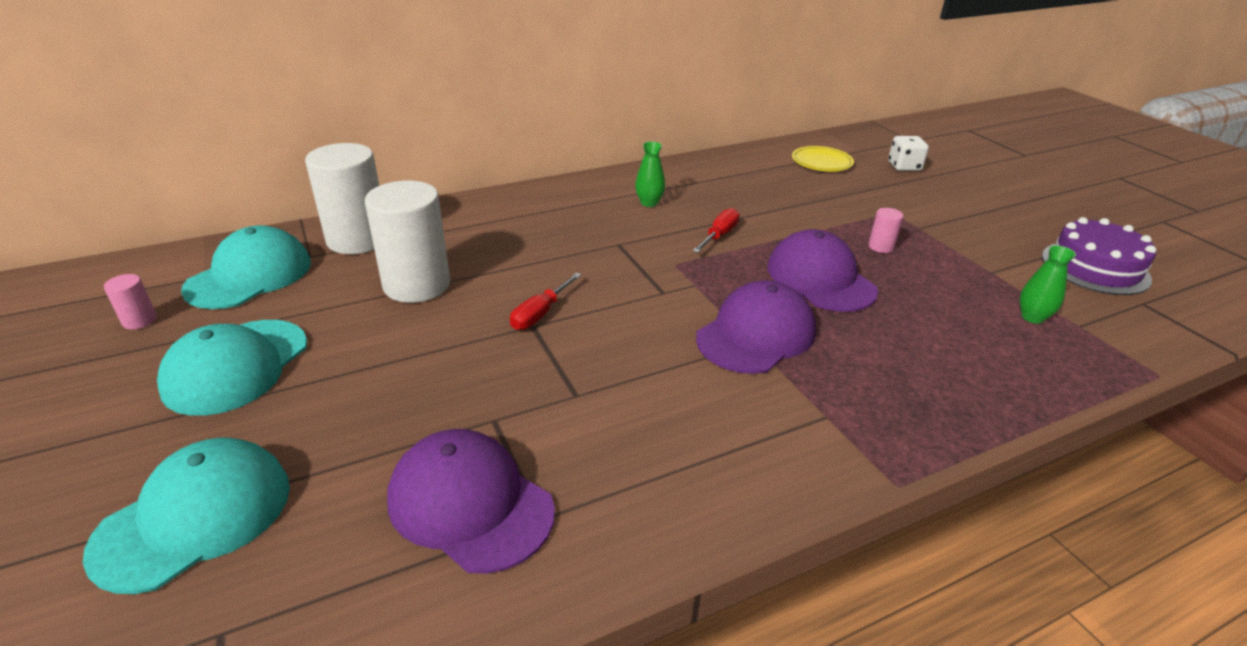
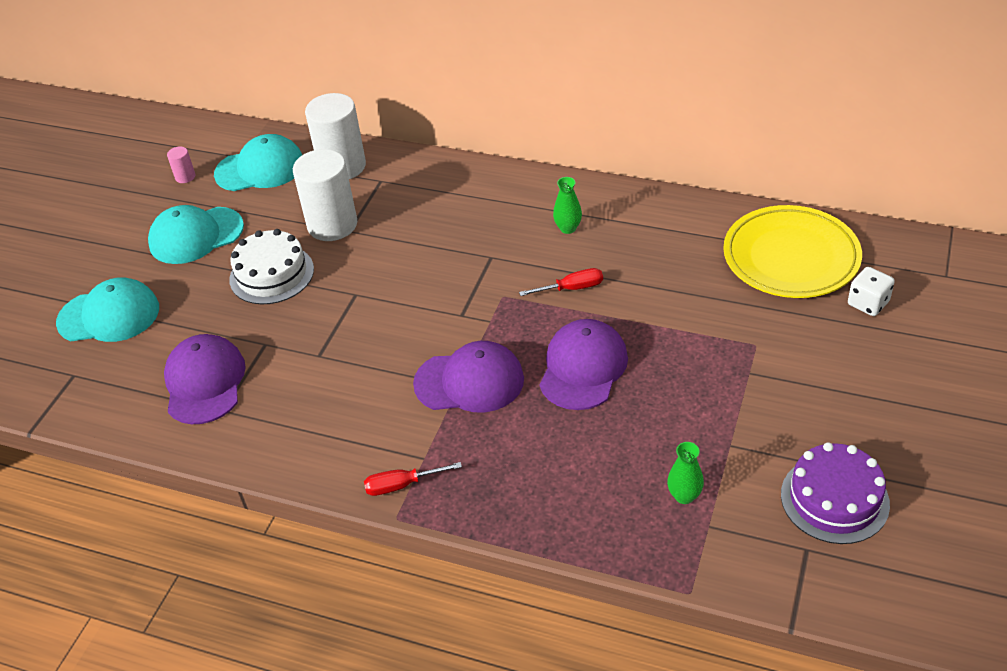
camera: 50 degrees right, 10 degrees up
red screwdriver [510,273,581,330] -> red screwdriver moved to [364,462,462,496]
yellow plate [792,146,854,172] -> yellow plate [723,205,862,298], size x1.95
pink cylinder [868,208,903,253] -> none
none -> white cake [229,229,314,304]

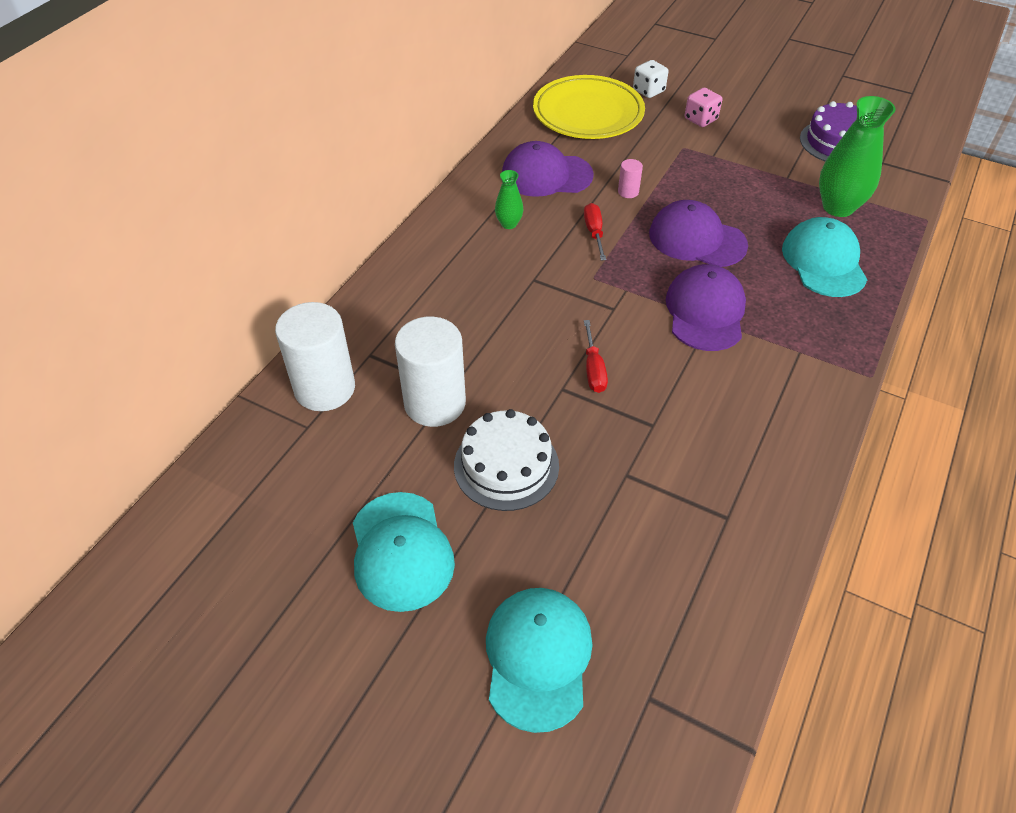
camera: 85 degrees left, 5 degrees up
purple cap [164,334,246,424] -> purple cap moved to [502,141,594,197]
pink cylinder [167,147,195,183] -> pink cylinder moved to [618,159,643,198]
turquoise cap [214,134,302,191] -> turquoise cap moved to [782,217,868,297]
red screwdriver [364,462,462,496] -> red screwdriver moved to [584,320,608,393]
green vase [667,442,704,504] -> green vase [819,96,896,217], size x1.97
none -> pink dice [685,88,722,127]

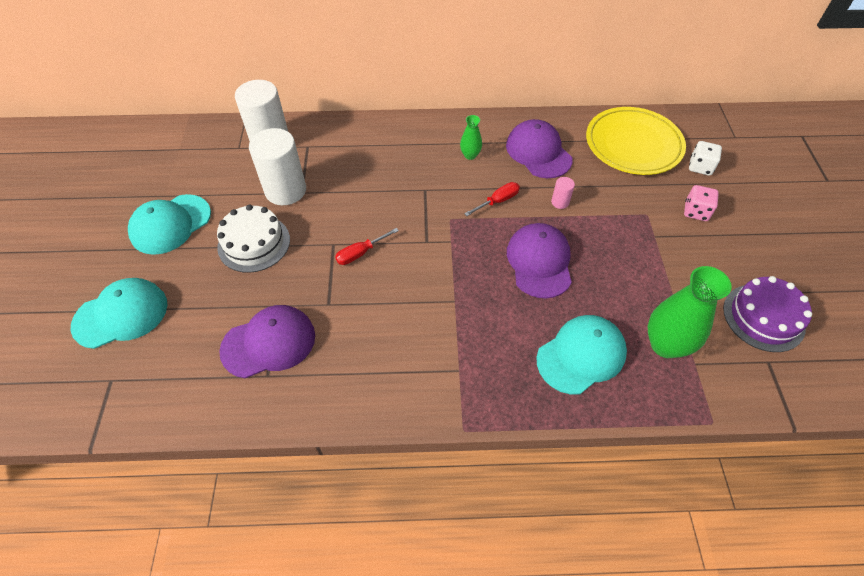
camera: 60 degrees right, 5 degrees up
purple cap [666,264,746,351] -> purple cap moved to [219,305,315,378]

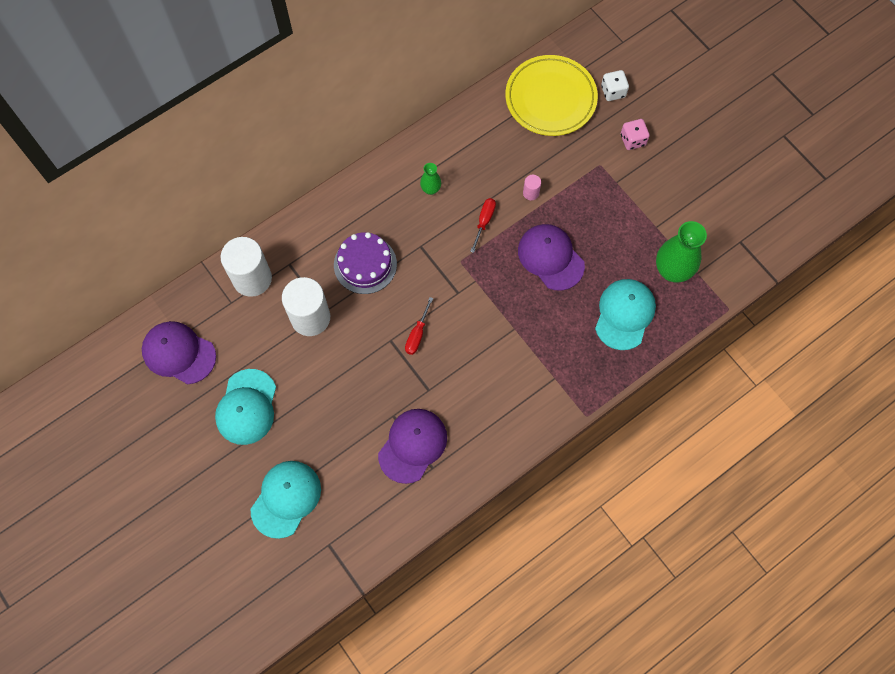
camera: 35 degrees left, 15 degrees up
white cake [217,204,290,273] -> none
purple cap [506,119,573,178] -> purple cap moved to [142,321,216,384]
purple cake [723,276,812,352] -> purple cake moved to [334,232,397,294]

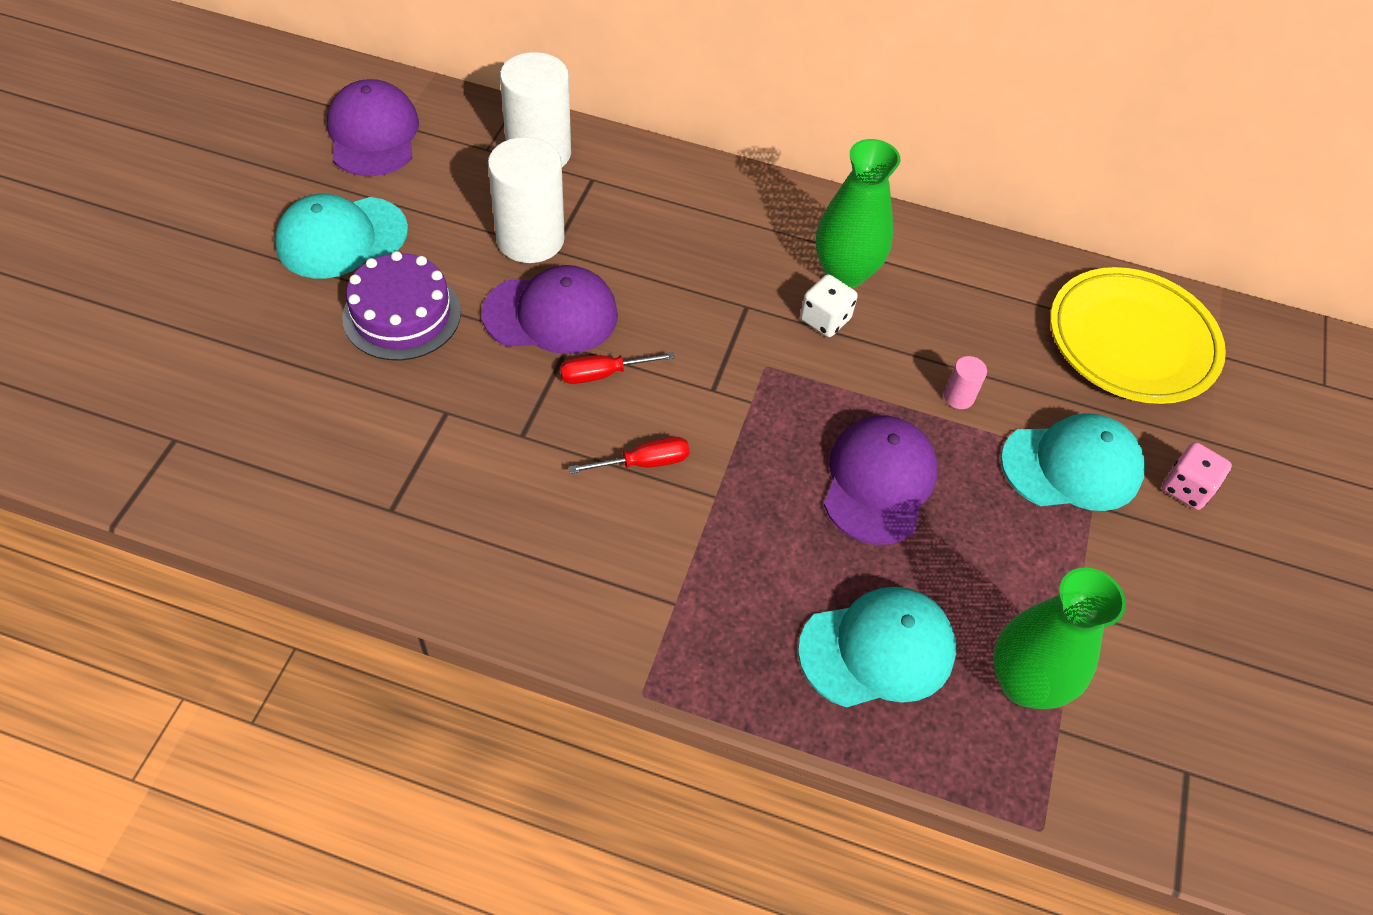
camera: 50 degrees right, 15 degrees down
turquoise cap [251,461,321,539] -> turquoise cap moved to [1001,413,1145,511]
purple cake [334,232,397,294] -> purple cake moved to [342,251,461,361]
purple cap [378,409,447,484] -> purple cap moved to [482,265,618,354]
green vase [420,163,441,195] -> green vase [816,139,900,288], size x1.97
red screwdriver [470,198,496,253] -> red screwdriver moved to [568,437,690,474]
white dice [601,70,629,101] -> white dice moved to [800,274,858,337]

